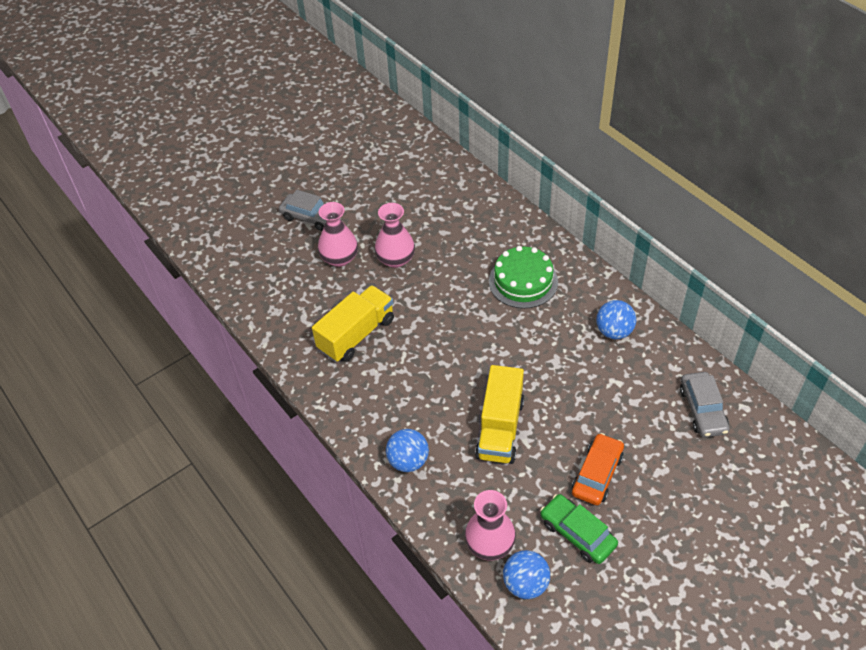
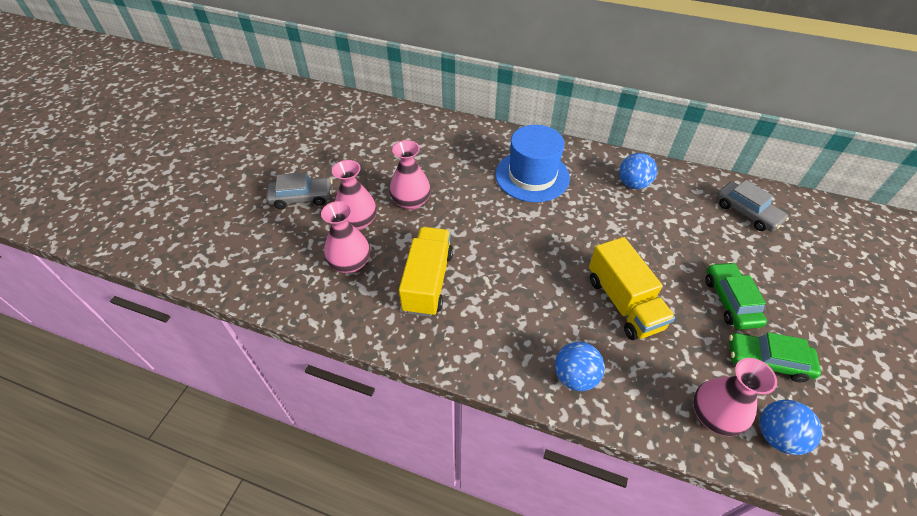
camera: 35 degrees left, 0 degrees up
green cake [489,246,558,309] -> blue hat [495,125,570,202]
orange car [572,433,624,506] -> green car [705,262,767,330]
none -> pink vase [321,201,370,273]

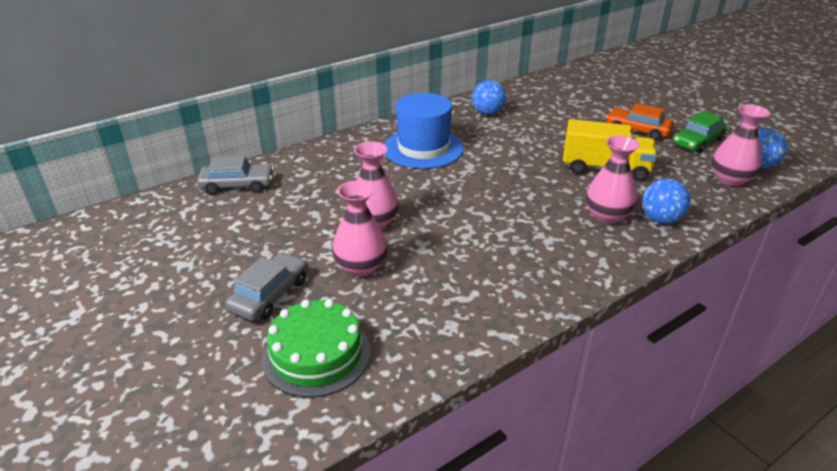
camera: 55 degrees left, 15 degrees down
pink vase [321,201,370,273] -> pink vase moved to [586,136,640,224]
yellow truck [399,227,453,317] -> none
green car [705,262,767,330] -> orange car [606,103,674,140]
grey car [716,180,789,232] -> grey car moved to [197,156,274,195]
none -> green cake [262,299,371,397]

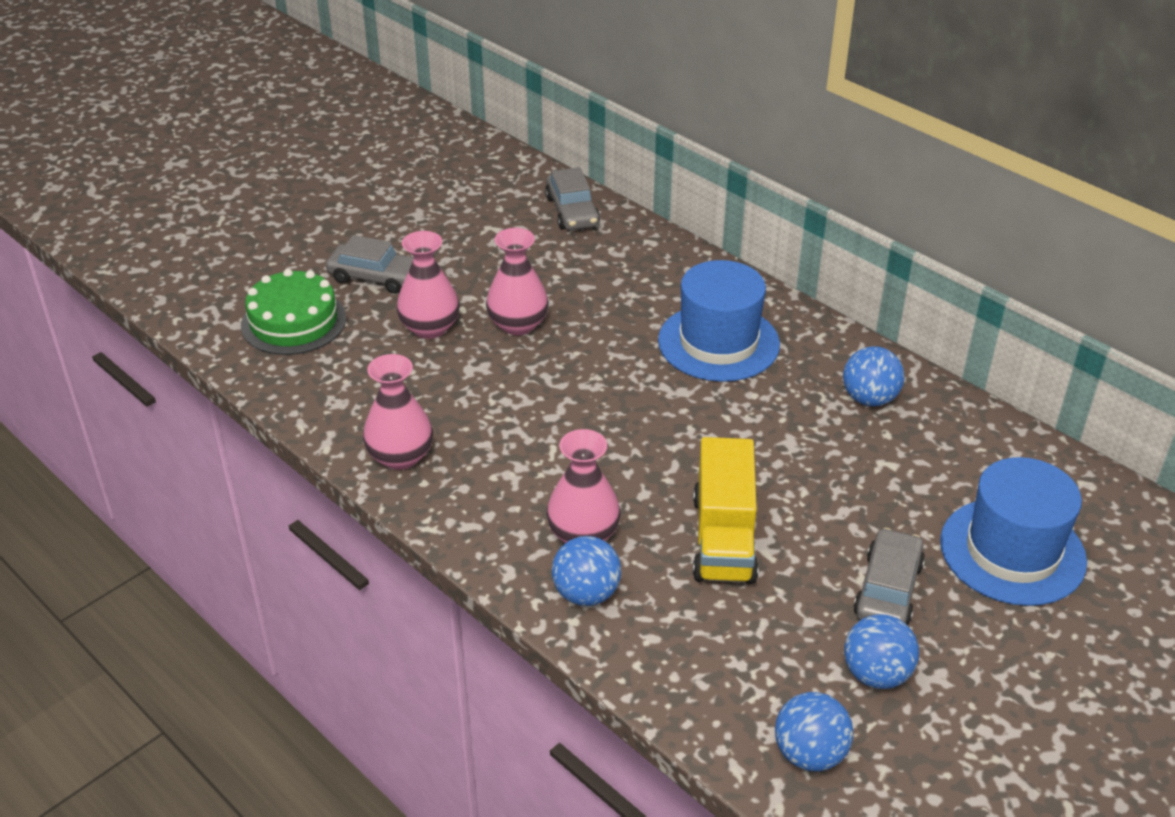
camera: 80 degrees right, 5 degrees up
orange car [606,103,674,140] -> grey car [853,528,925,625]
green car [673,111,727,153] -> blue ball [844,614,919,689]
pink vase [711,104,770,186] -> pink vase moved to [363,354,433,470]
none -> blue hat [940,457,1087,606]

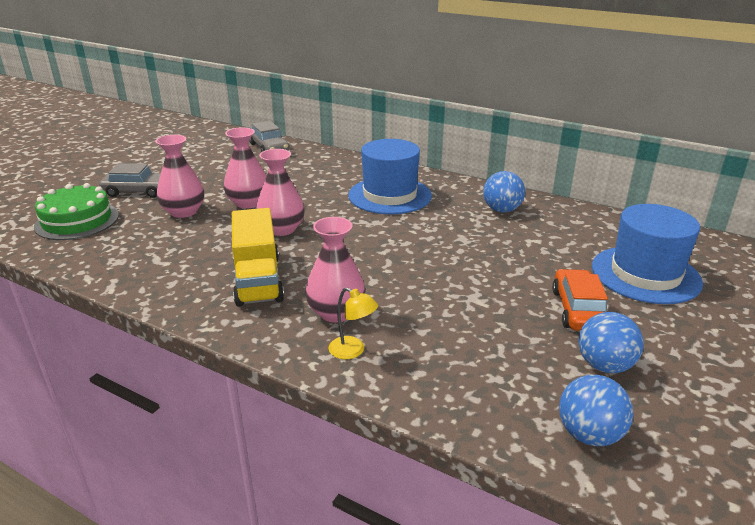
camera: 15 degrees left, 10 degrees down
pink vase [363,354,433,470] -> pink vase moved to [256,149,305,236]
blue ball [552,536,621,606] -> yellow lamp [329,287,378,359]
yellow truck [693,437,758,584] -> yellow truck moved to [232,208,284,307]
grey car [853,528,925,625] -> orange car [552,269,608,331]

